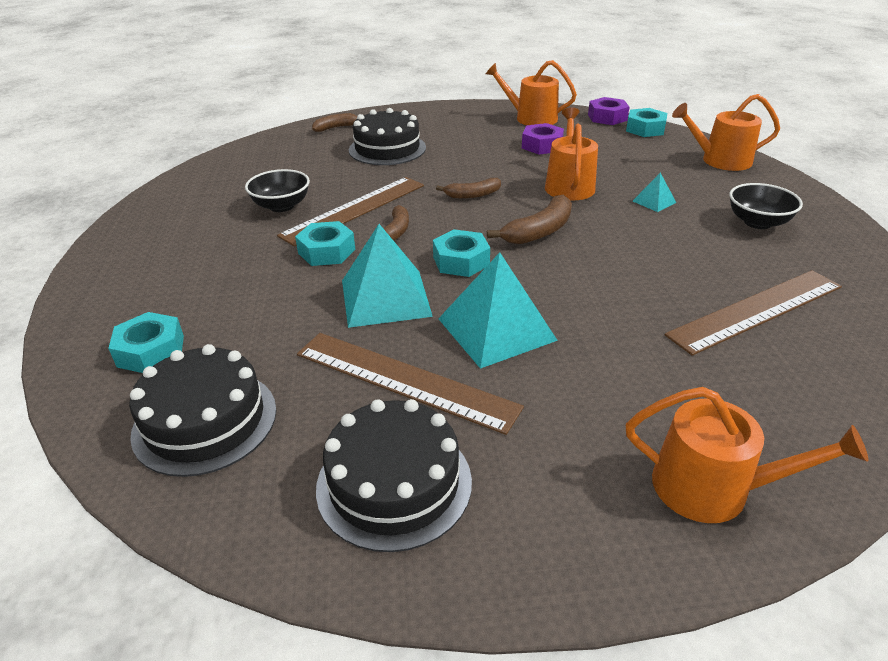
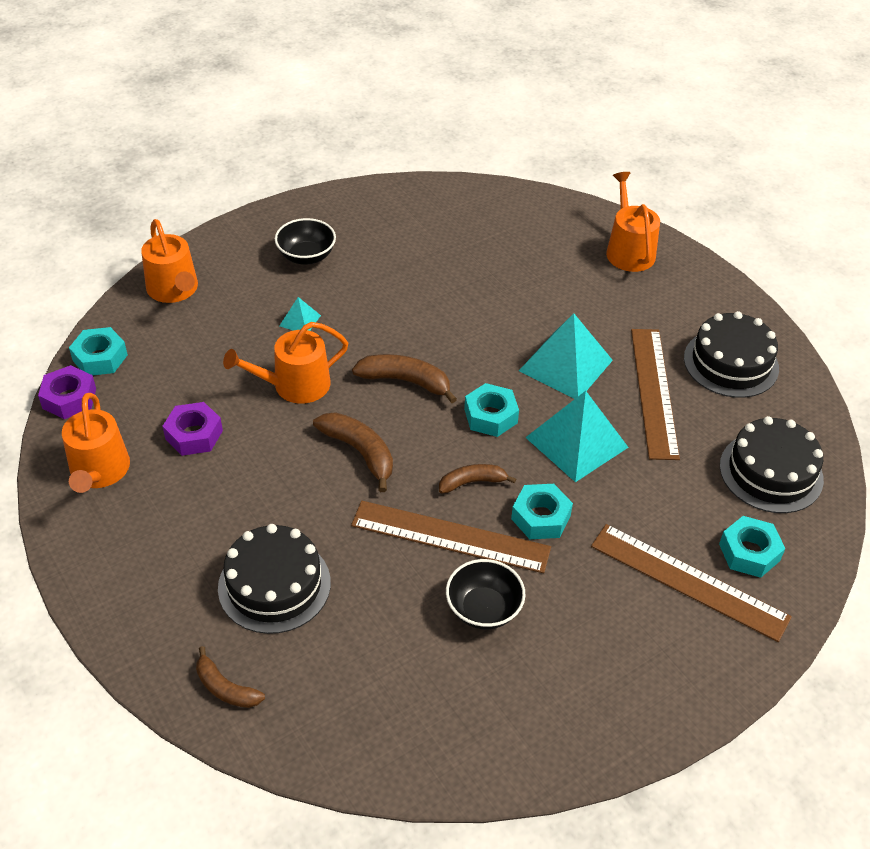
camera: 120 degrees left, 10 degrees up
brown banana [436,178,501,199] -> brown banana [313,412,393,492], size x1.51
brown ruler [664,270,842,356] -> brown ruler moved to [591,524,792,642]

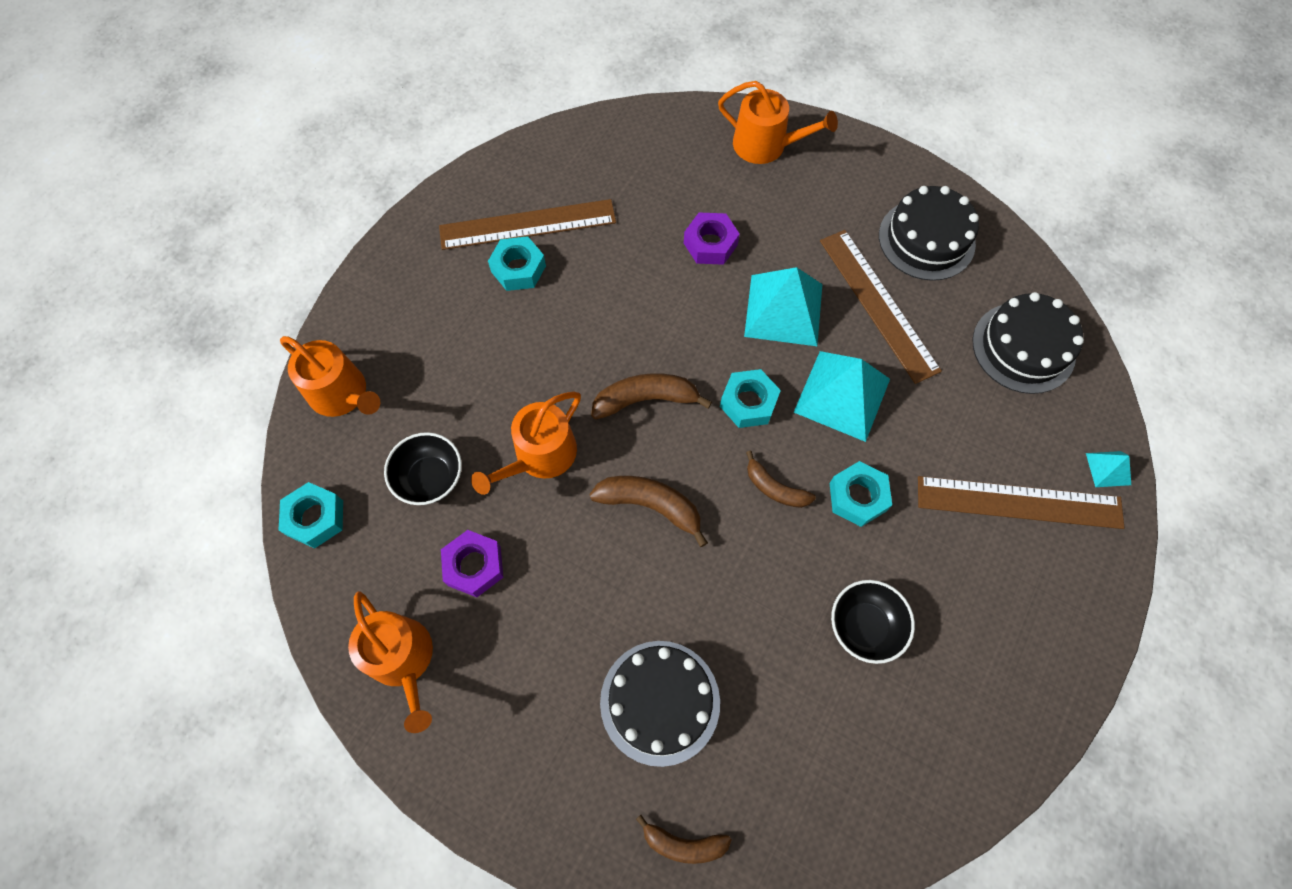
camera: 25 degrees left, 20 degrees up
purple nut [38,365,96,419] -> purple nut moved to [684,212,740,265]
black bowl [275,218,336,265] -> black bowl moved to [384,432,462,505]
turquoise pyramid [280,297,321,331] -> turquoise pyramid moved to [1086,451,1131,487]
brown ruler [351,501,551,573] -> brown ruler moved to [439,199,616,250]
brown banana [439,464,516,494] -> brown banana turned 105 degrees counterclockwise [746,451,816,508]
orange watering can [606,172,660,272] -> orange watering can turned 150 degrees clockwise [718,81,838,164]
turquoise nut [719,516,785,578] -> turquoise nut moved to [488,236,546,291]

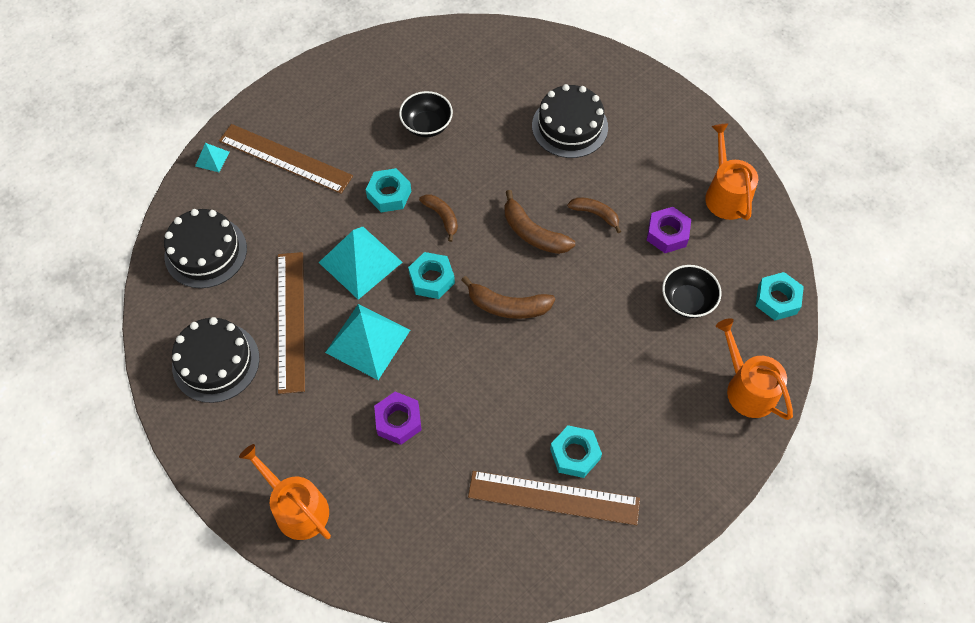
camera: 160 degrees left, 5 degrees down
orange watering can [471,392,581,495] -> none
brown banana [636,815,731,864] -> brown banana moved to [567,197,621,233]

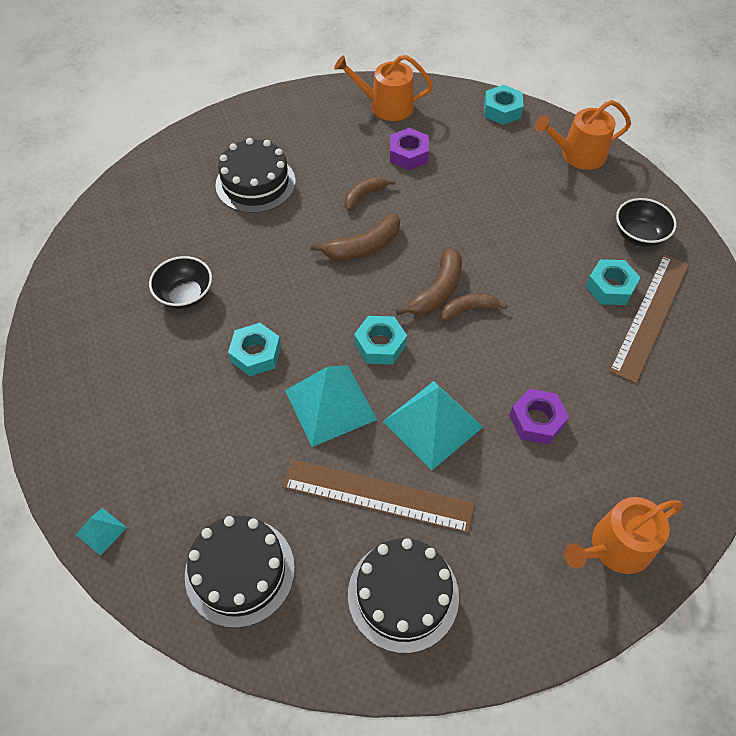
camera: 70 degrees left, 5 degrees down
brown ruler [219,124,353,194] -> none
brown banana [419,194,458,242] -> brown banana moved to [441,293,508,321]
black bowl [662,265,721,318] -> black bowl moved to [616,198,677,247]

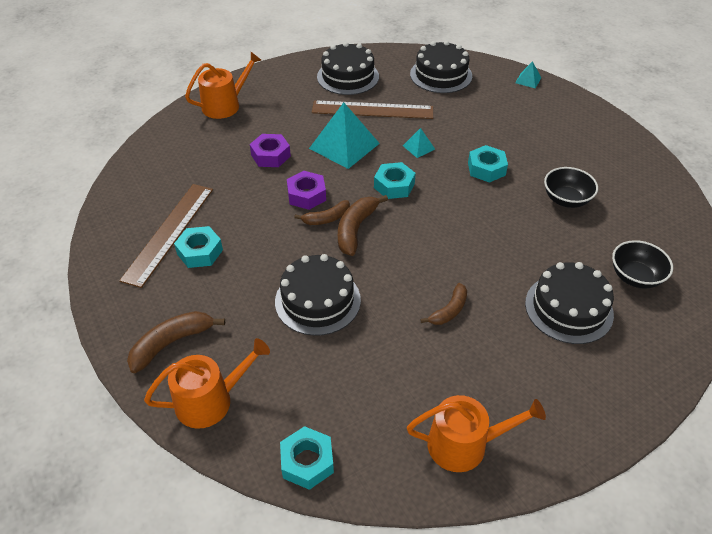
camera: 170 degrees right, 10 degrees down
turquoise pyramid [285,365,377,447] -> turquoise pyramid [403,128,435,158], size x0.46
brown banana [311,213,400,261] -> brown banana moved to [127,311,225,373]
purple nut [390,128,429,170] -> purple nut moved to [287,171,326,210]
black bowl [616,198,677,247] -> black bowl moved to [612,240,673,289]
none -> black cake [275,254,361,336]

